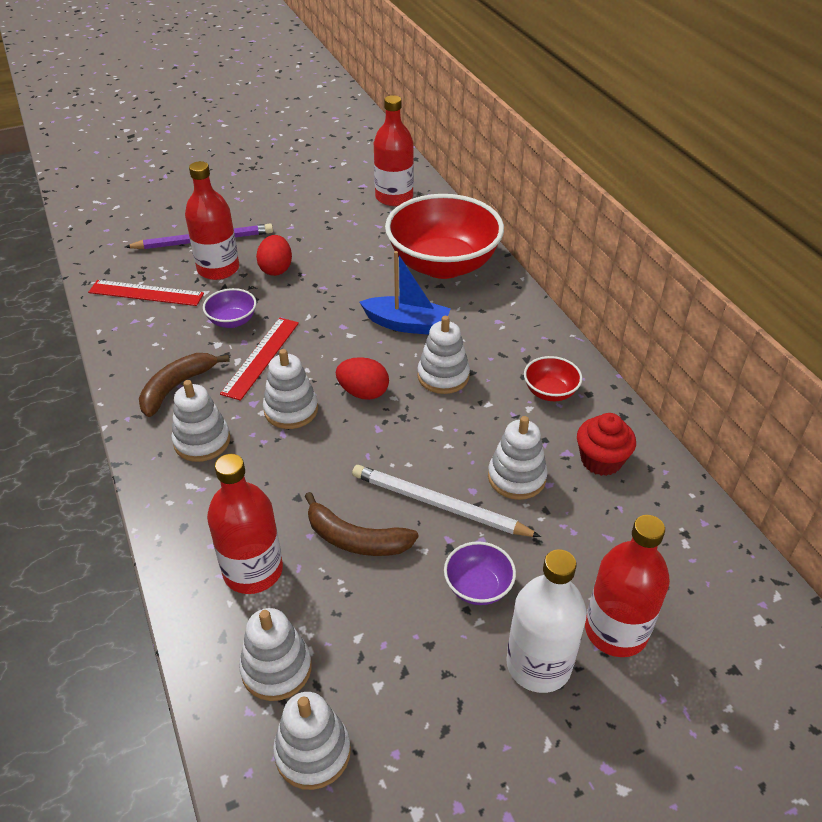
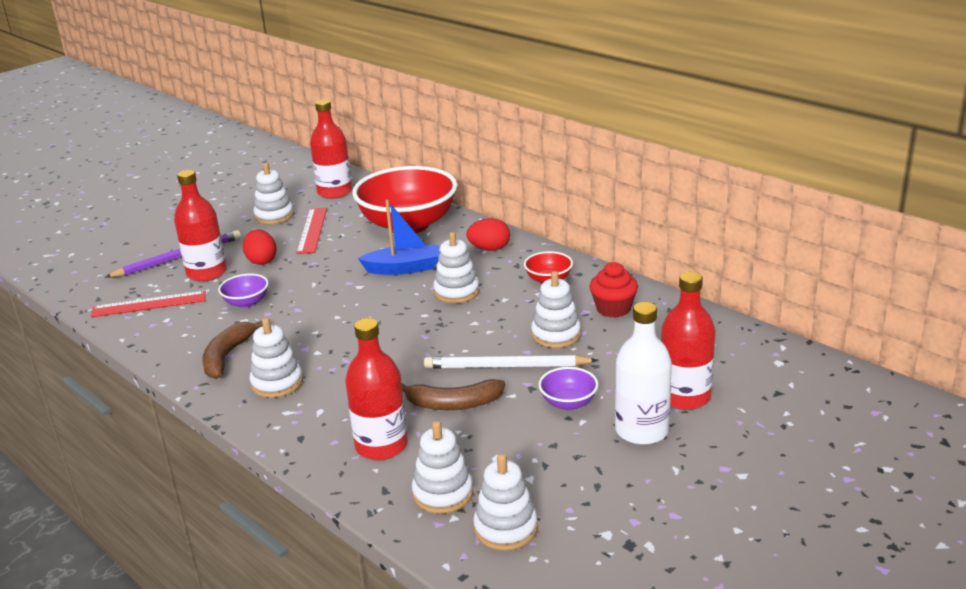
camera: 20 degrees left, 15 degrees down
red ruler [220,318,299,401] -> red ruler moved to [296,208,327,254]
white stacking toy [263,349,318,429] -> white stacking toy moved to [254,163,294,224]
red egg [336,357,389,400] -> red egg moved to [466,218,510,251]

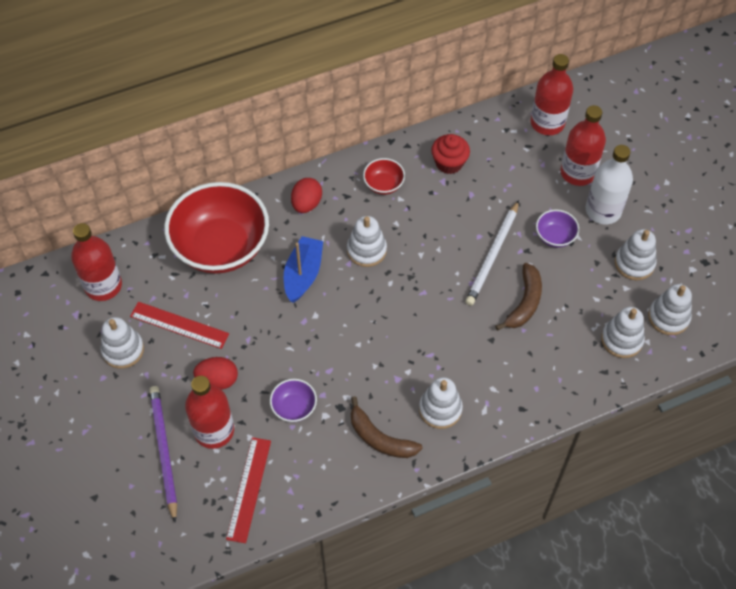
camera: 70 degrees left, 30 degrees up
red bottle [345,318,408,460] -> red bottle moved to [531,54,573,135]
white stacking toy [531,271,581,348] -> white stacking toy moved to [615,229,657,280]

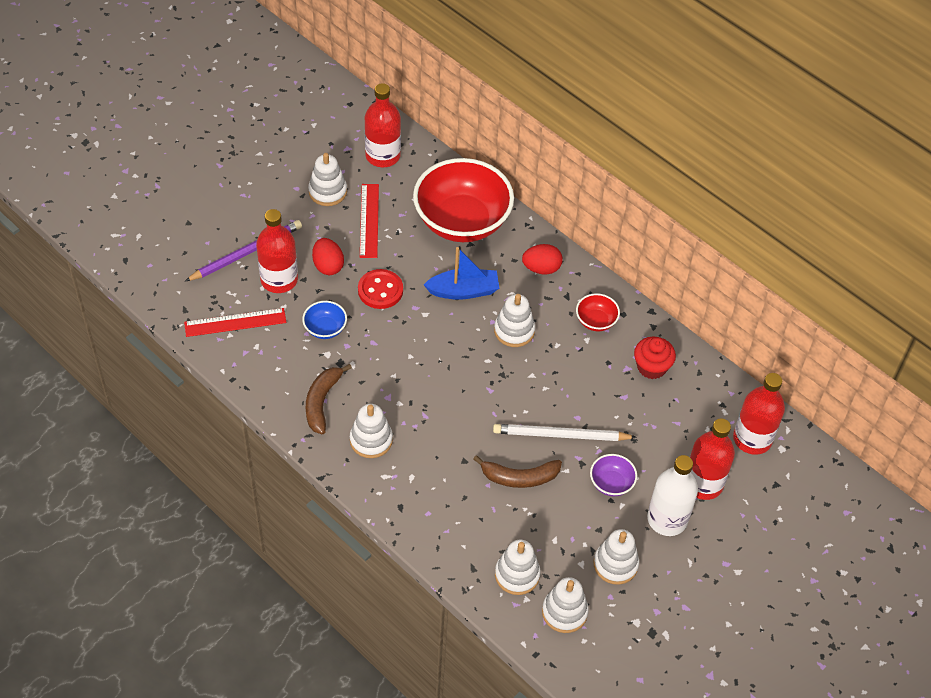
camera: 65 degrees right, 5 degrees down
purple bowl [270,379,317,422] -> blue bowl [302,301,347,339]
none -> red button [358,269,403,309]

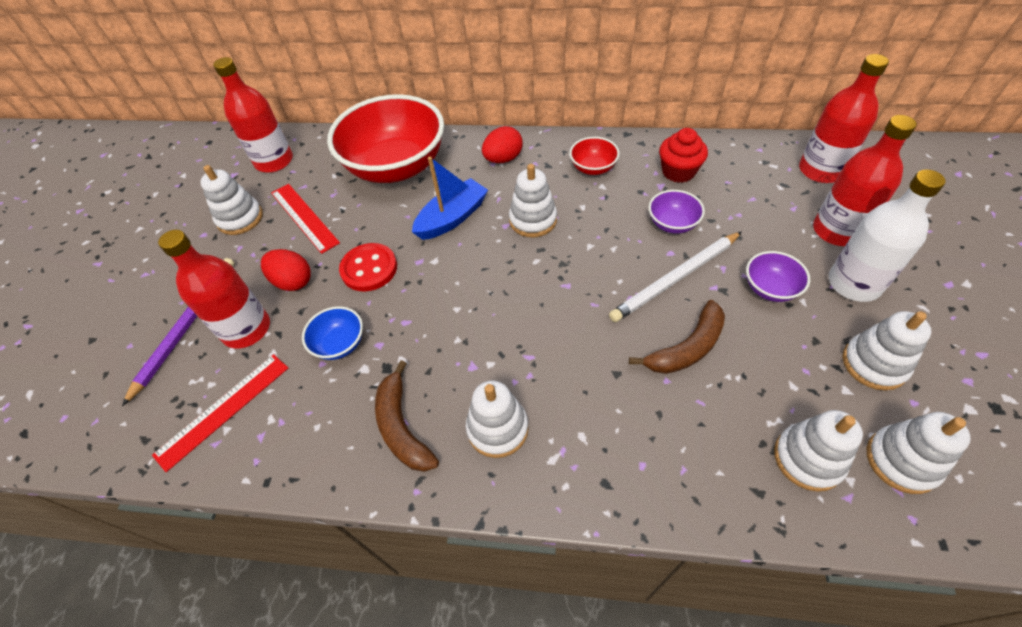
camera: 30 degrees left, 0 degrees up
none -> purple bowl [649,190,705,234]

